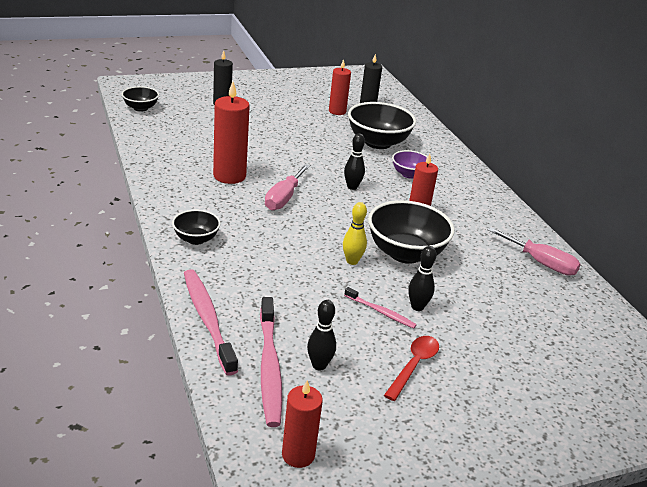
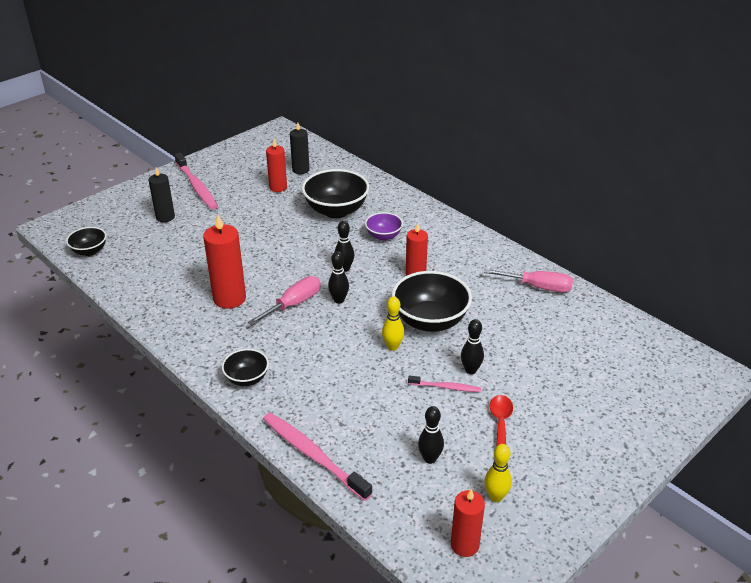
camera: 20 degrees left, 5 degrees up
pink toothbrush [260,297,282,427] -> pink toothbrush moved to [174,153,218,210]
pink screwdriver [265,164,310,211] -> pink screwdriver turned 135 degrees counterclockwise [248,276,321,325]
none -> black bowling pin [328,251,349,304]
none -> yellow bowling pin [484,444,512,502]

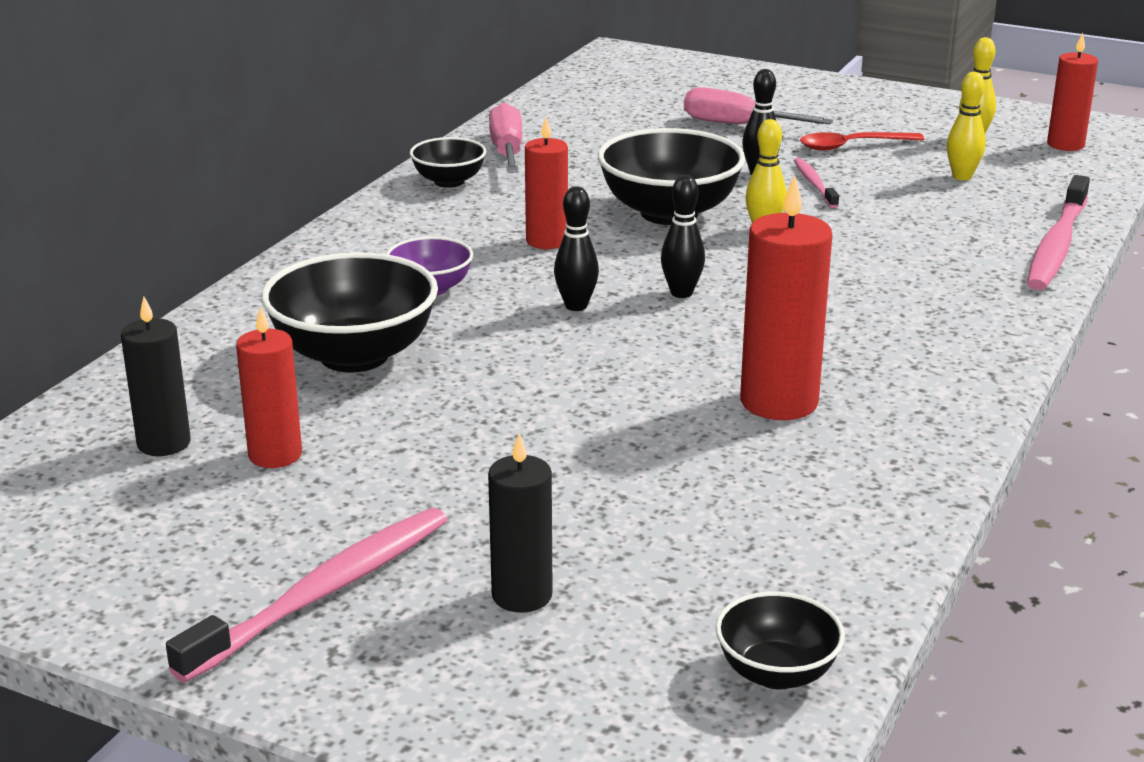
camera: 110 degrees left, 10 degrees down
black bowl [222,349,269,386] -> black bowl moved to [410,137,486,188]
pink screwdriver [248,276,321,325] -> pink screwdriver moved to [684,87,833,124]
black bowling pin [418,406,444,464] -> yellow bowling pin [946,72,986,180]

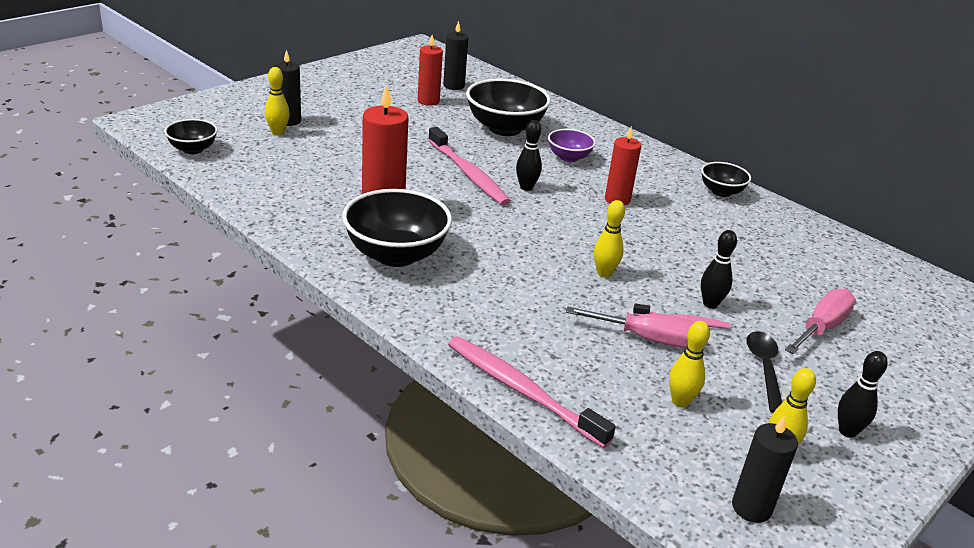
camera: 105 degrees right, 5 degrees up
pink toothbrush [166,508,447,682] -> pink toothbrush moved to [428,127,511,205]
pink screwdriver [489,103,522,173] -> pink screwdriver moved to [566,306,695,349]
black bowl [598,128,745,225] -> black bowl moved to [342,189,452,267]
black bowling pin [661,175,705,298] -> black bowling pin moved to [838,351,888,438]
red spoon [800,132,925,150] -> black spoon [746,331,782,413]
red candle [1047,33,1098,151] -> black candle [732,416,798,523]
none -> yellow bowling pin [265,67,290,136]

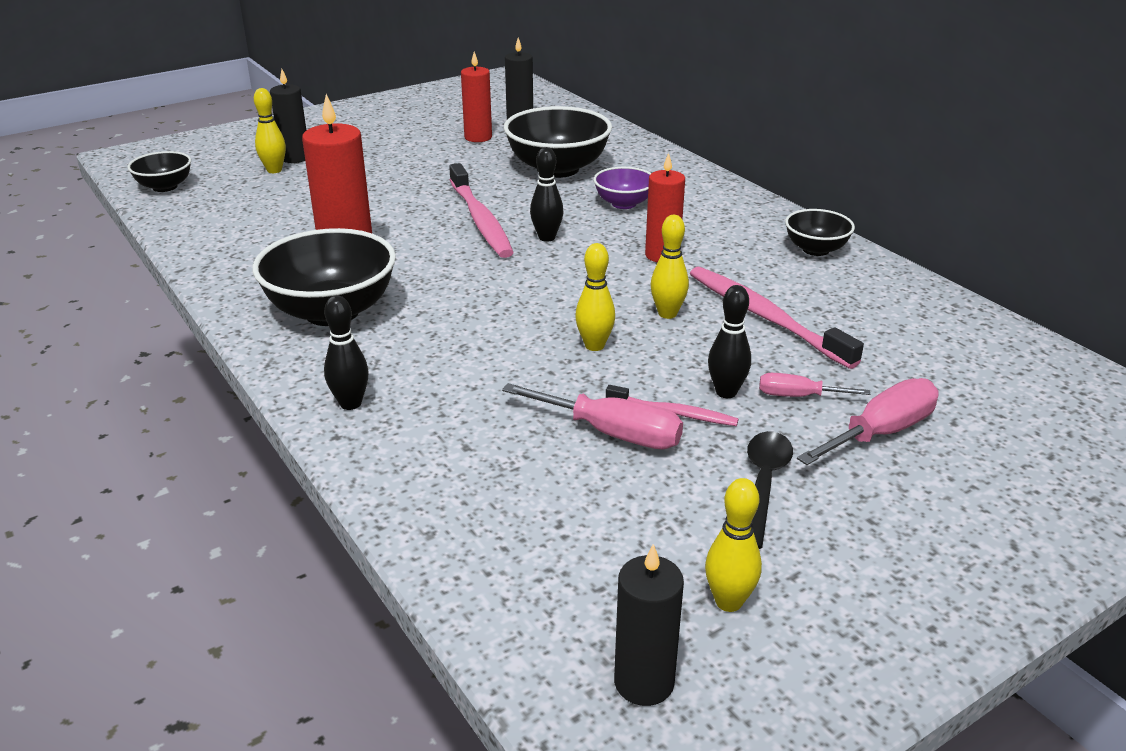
camera: 15 degrees right, 0 degrees up
pink toothbrush [448,336,616,448] -> pink toothbrush moved to [690,267,864,369]
yellow bowling pin [669,321,710,408] -> yellow bowling pin moved to [651,215,689,319]
black bowling pin [838,351,888,438] -> black bowling pin moved to [324,295,369,410]
none -> pink screwdriver [759,373,870,397]

